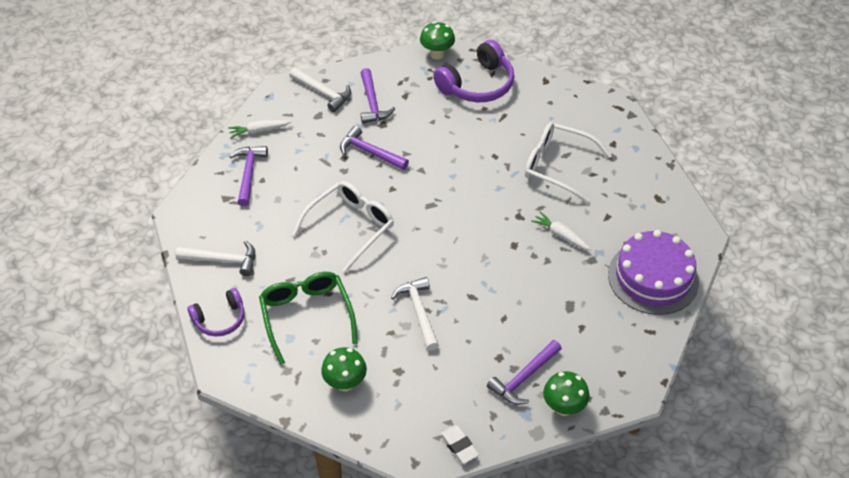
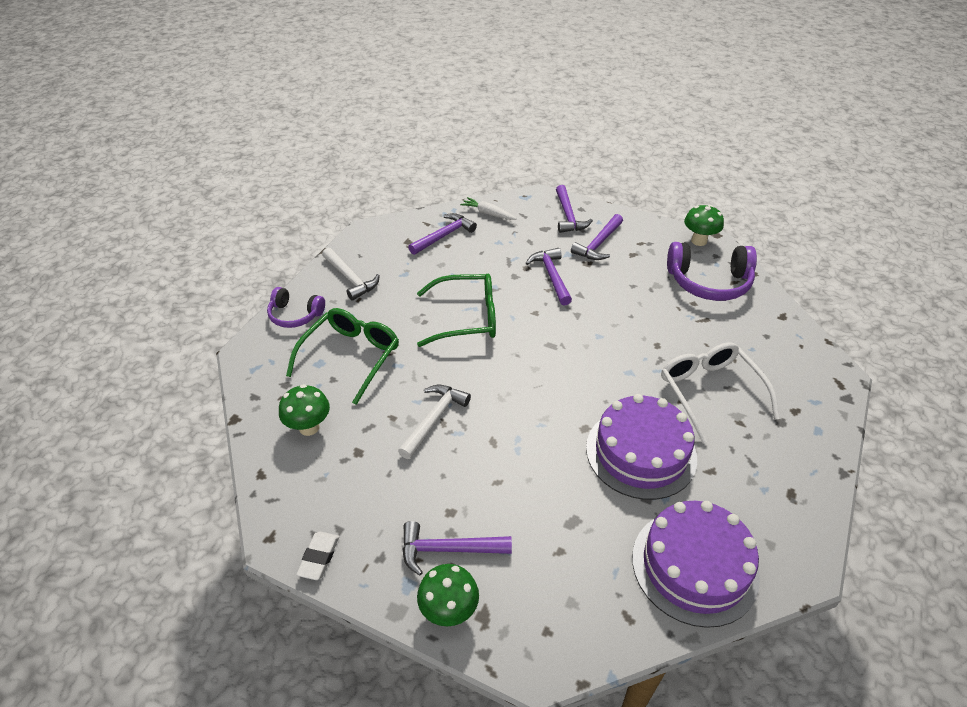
camera: 45 degrees right, 5 degrees down
white hammer [289,68,351,112] -> purple hammer [556,185,593,233]
white glasses [293,181,394,273] -> green glasses [417,274,496,347]
white carrot [531,211,591,250] -> purple cake [586,394,697,500]

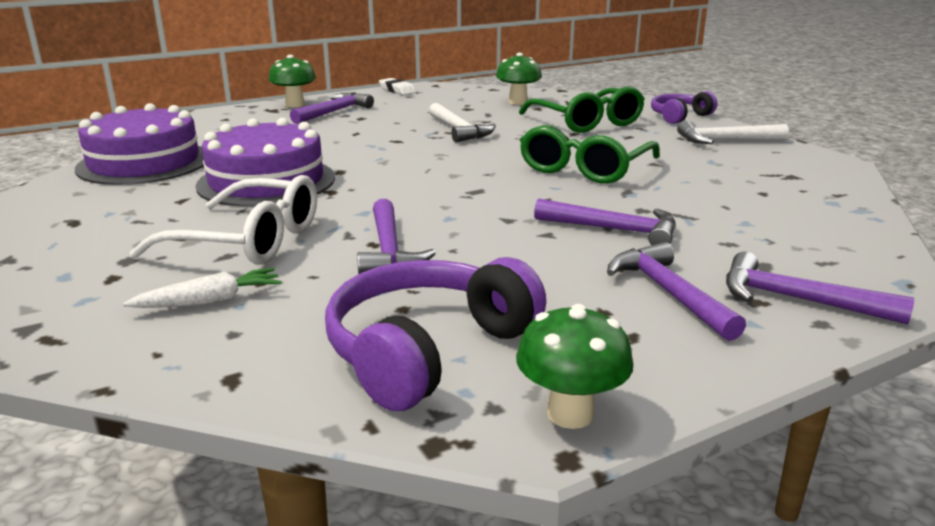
camera: 125 degrees right, 20 degrees down
purple hammer [408,213,477,255] -> purple hammer moved to [357,199,436,274]
white carrot [460,197,517,220] -> white carrot moved to [123,268,282,308]

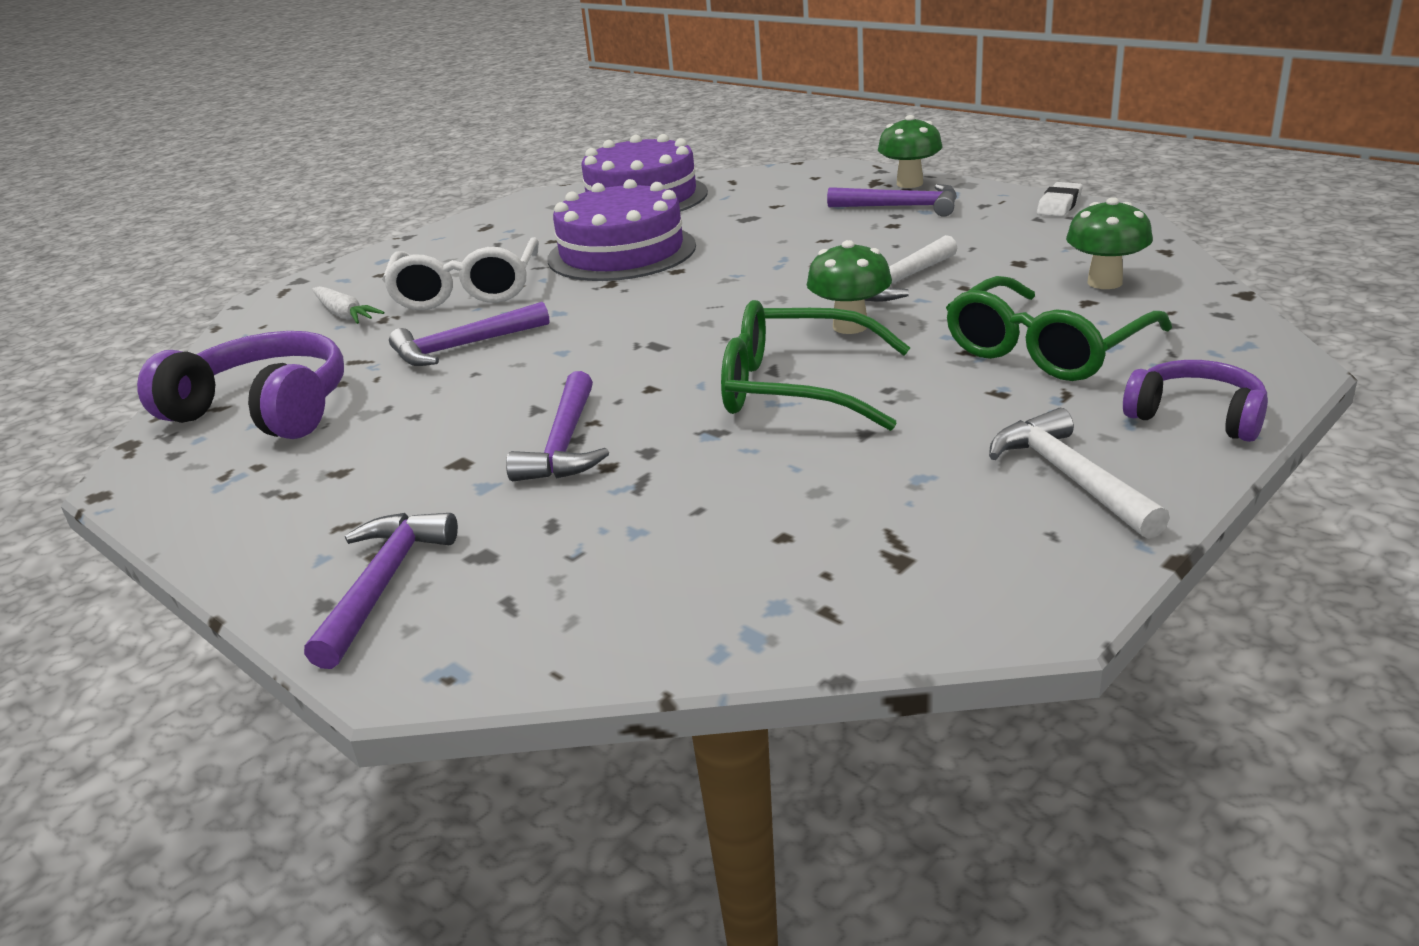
camera: 75 degrees right, 5 degrees up
green mushroom [516,304,634,429] -> green mushroom moved to [807,240,892,334]
purple hammer [607,242,746,341] -> none

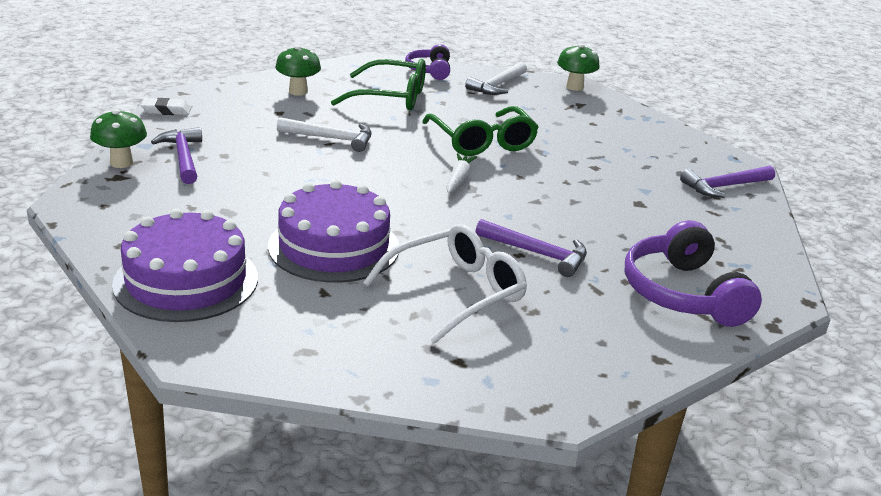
camera: 130 degrees left, 0 degrees up
white carrot [312,286,384,324] -> white carrot moved to [446,153,477,194]
purple hammer [506,371,609,481] -> none
green mushroom [807,240,892,334] -> green mushroom moved to [557,44,600,91]

